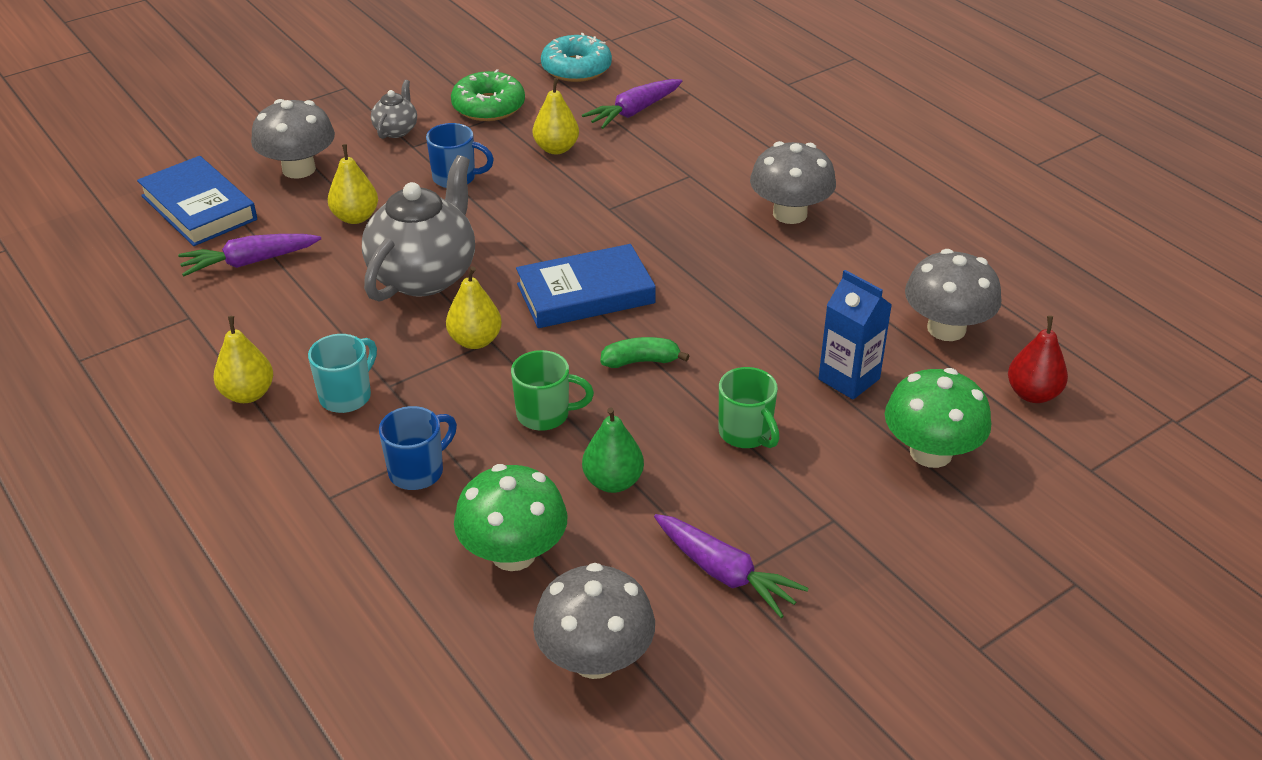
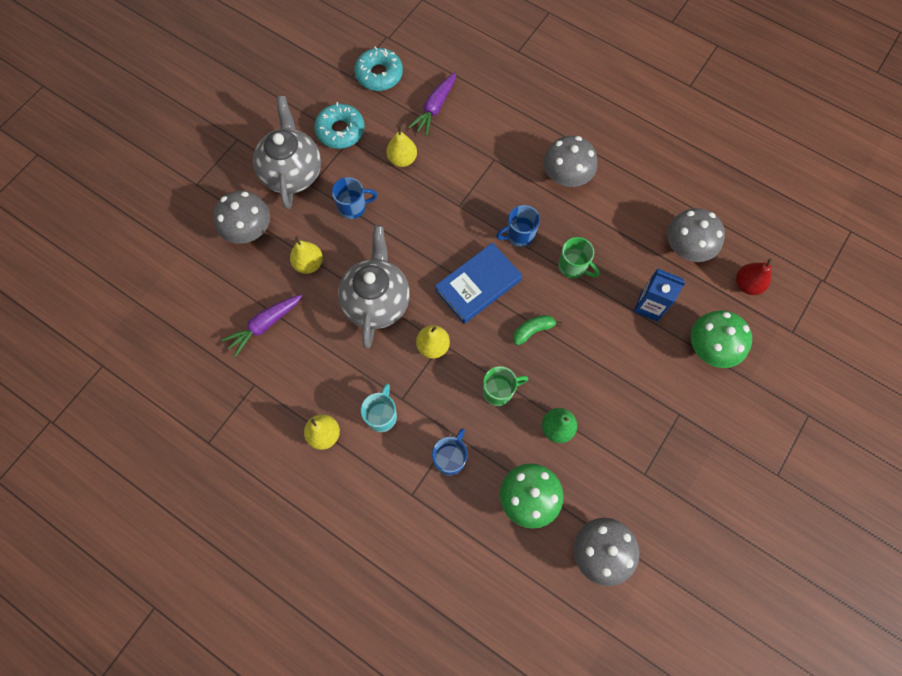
camera: 20 degrees left, 30 degrees up
blue book [137,156,257,246] -> none
grey teapot [371,80,417,139] -> grey teapot [253,96,321,209], size x2.11
green donut [451,69,525,121] -> turquoise donut [314,102,365,149]
purple carrot [654,514,809,618] -> none
green mug [719,367,780,448] -> green mug moved to [558,237,600,278]
none -> blue mug [496,205,540,247]

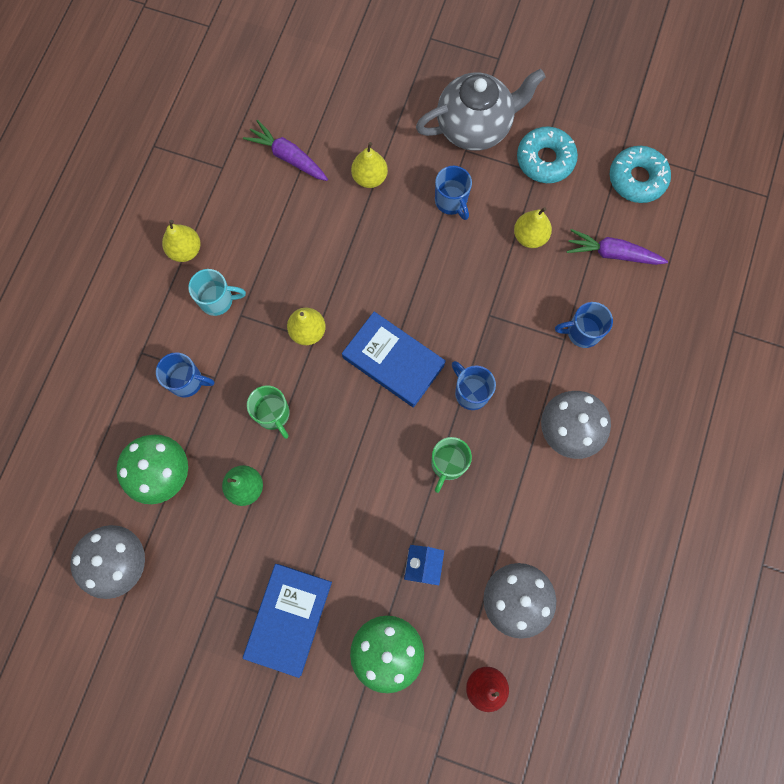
camera: 75 degrees right, 5 degrees up
grey mushroom [213,191,270,244] -> none
grey teapot [338,225,410,348] -> none
green banana [513,315,562,345] -> none
none -> blue book [243,564,332,678]
none -> blue mug [555,302,613,348]

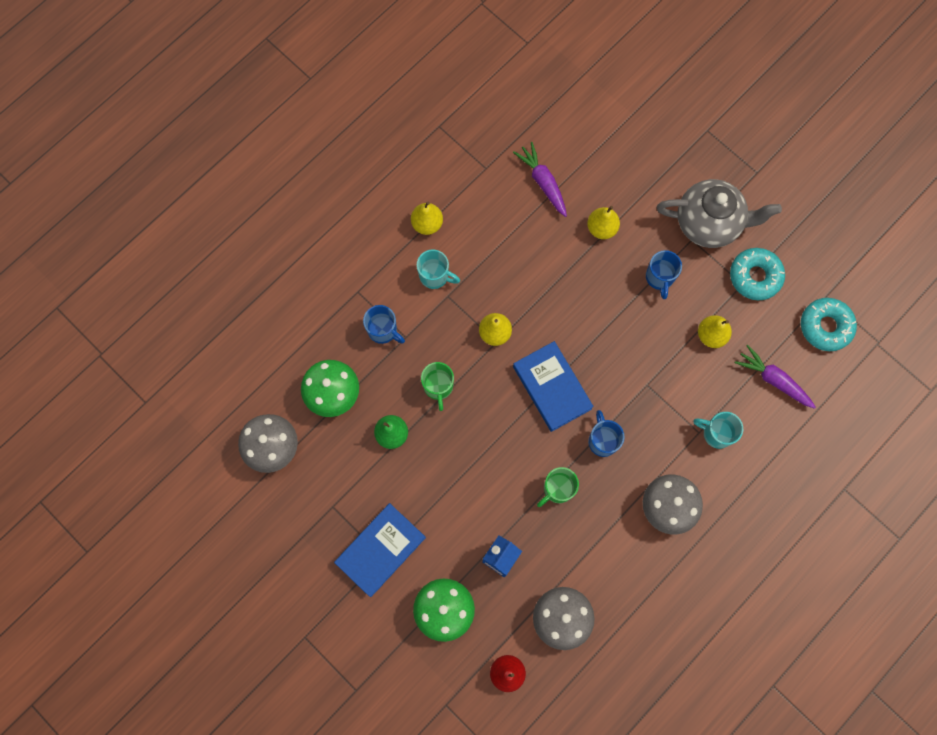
camera: 25 degrees right, 0 degrees up
blue mug [555,302,613,348] -> turquoise mug [693,412,743,449]

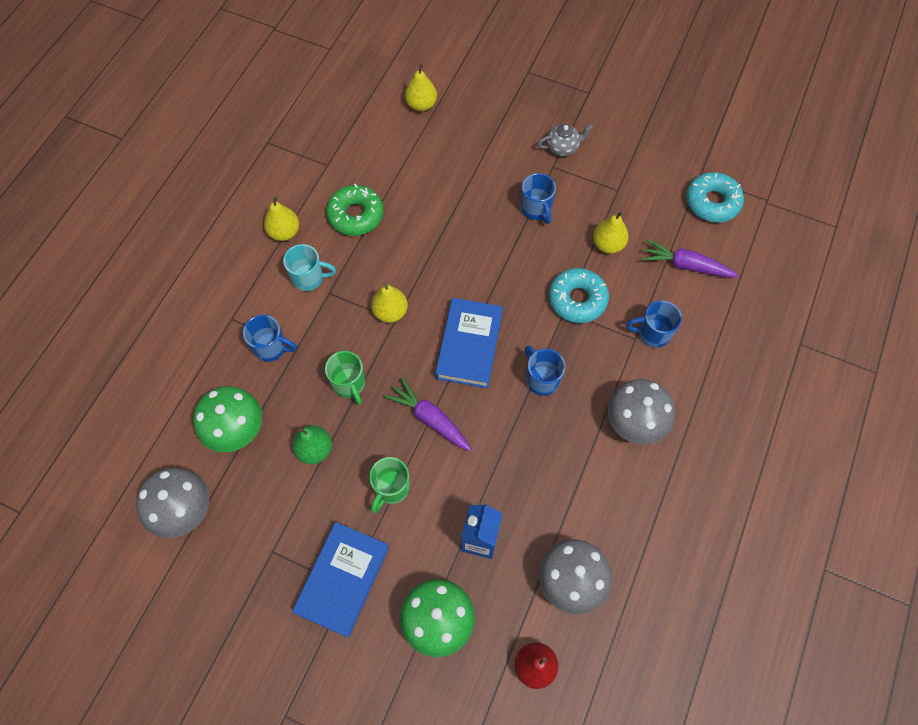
camera: 20 degrees left, 10 degrees down
purple carrot [513,142,567,217] -> purple carrot moved to [384,377,472,451]
blue book [513,341,594,432] -> blue book turned 60 degrees clockwise [435,298,503,388]
green mug [537,467,579,507] -> green mug moved to [369,457,410,513]
yellow pear [587,206,620,239] -> yellow pear moved to [405,64,437,111]
grey teapot [657,179,782,248] -> grey teapot [538,124,594,156], size x0.47
turquoise mug [693,412,743,449] -> blue mug [626,301,682,348]
turquoise donut [730,248,785,300] -> turquoise donut moved to [549,268,609,323]
none -> green donut [326,184,384,236]

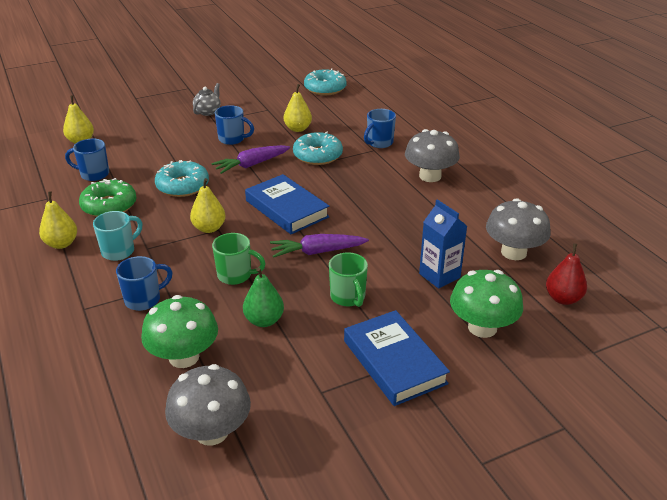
camera: 50 degrees left, 30 degrees down
blue mug [525,346,565,396] -> blue mug moved to [65,139,109,181]
purple carrot [642,239,738,277] -> purple carrot moved to [211,145,290,174]
none -> turquoise donut [155,160,209,197]

